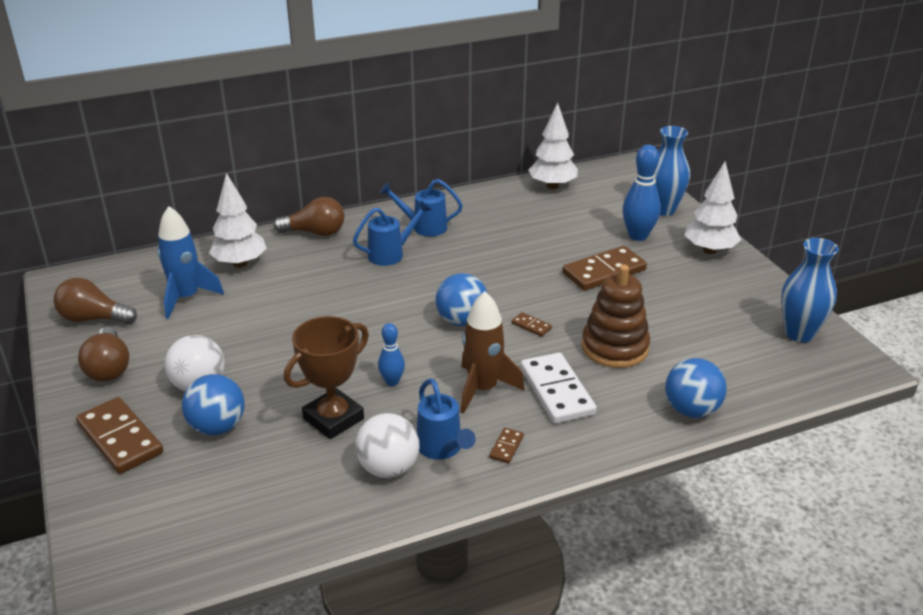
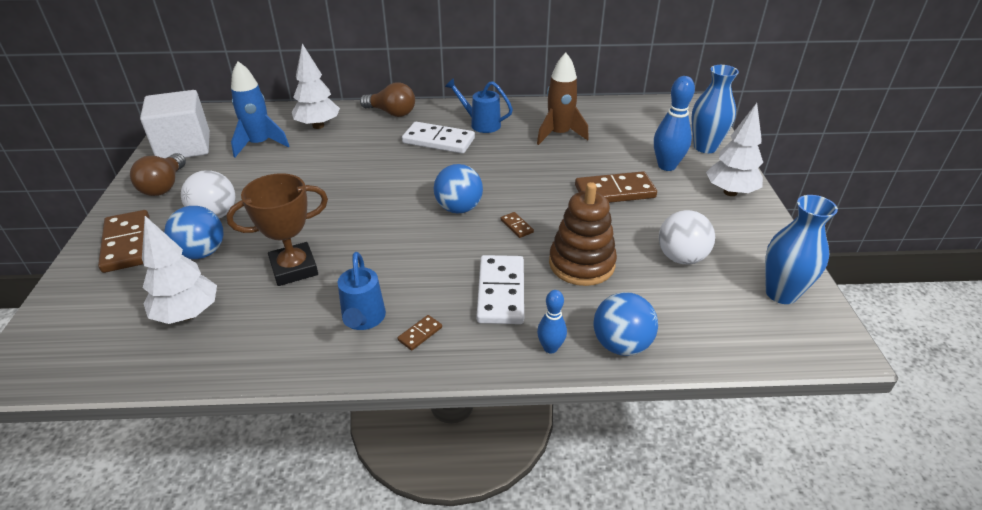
camera: 20 degrees right, 5 degrees up
brown light bulb [53,278,137,325] -> white cube [140,90,210,158]
blue watering can [353,201,431,266] -> white domino [402,122,475,154]
white ball [355,413,420,478] -> white ball moved to [659,210,715,264]
blue bowling pin [378,323,405,386] -> blue bowling pin moved to [537,290,567,353]
brown rocket [461,291,525,414] -> brown rocket moved to [537,53,589,145]
white tree [528,103,578,189] -> white tree moved to [142,216,217,324]

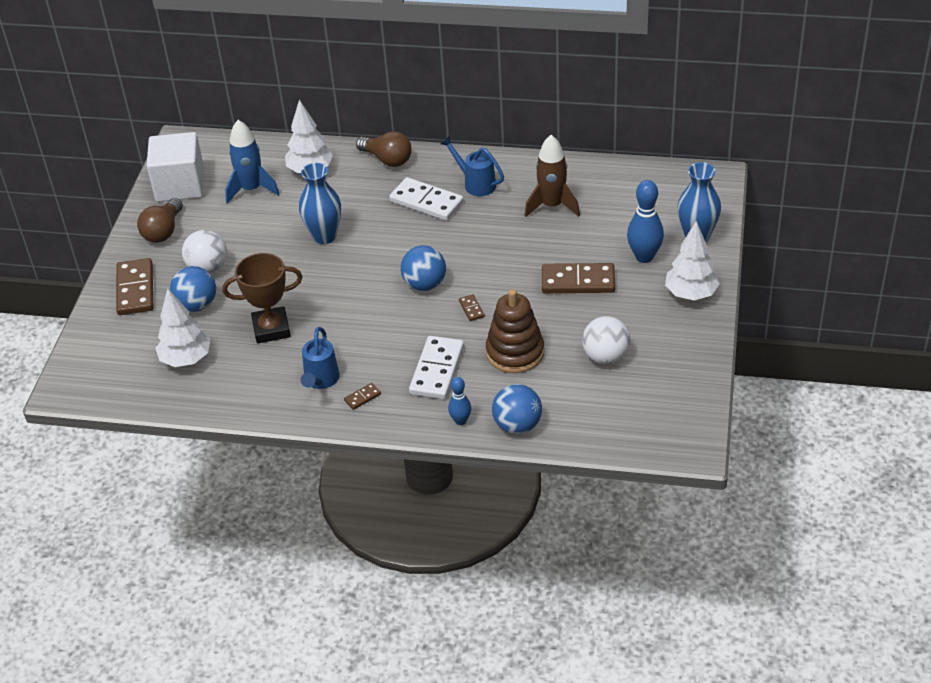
camera: 15 degrees right, 5 degrees up
blue vase [765,195,838,304] -> blue vase moved to [299,163,341,244]

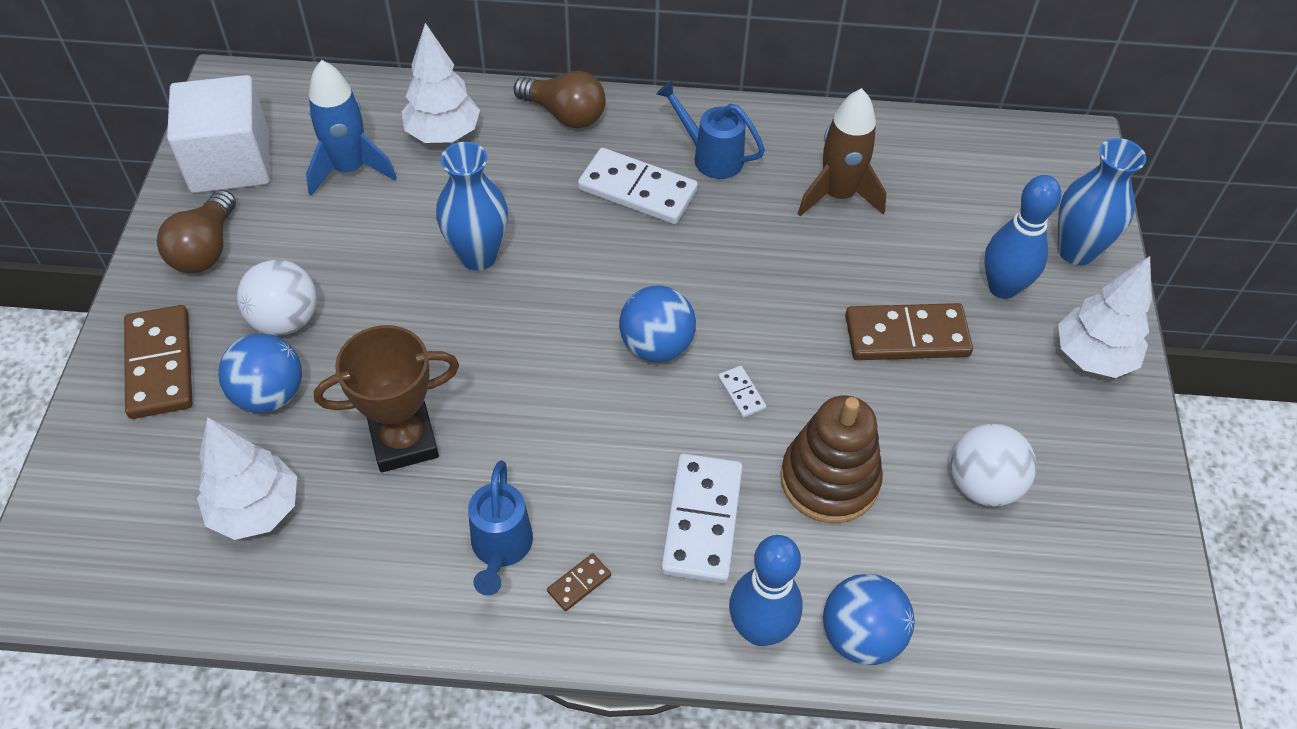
camera: 10 degrees left, 10 degrees up
blue bowling pin [448,377,471,425] -> blue bowling pin [729,535,802,646], size x1.72
brown domino [459,294,484,321] -> white domino [718,366,766,418]

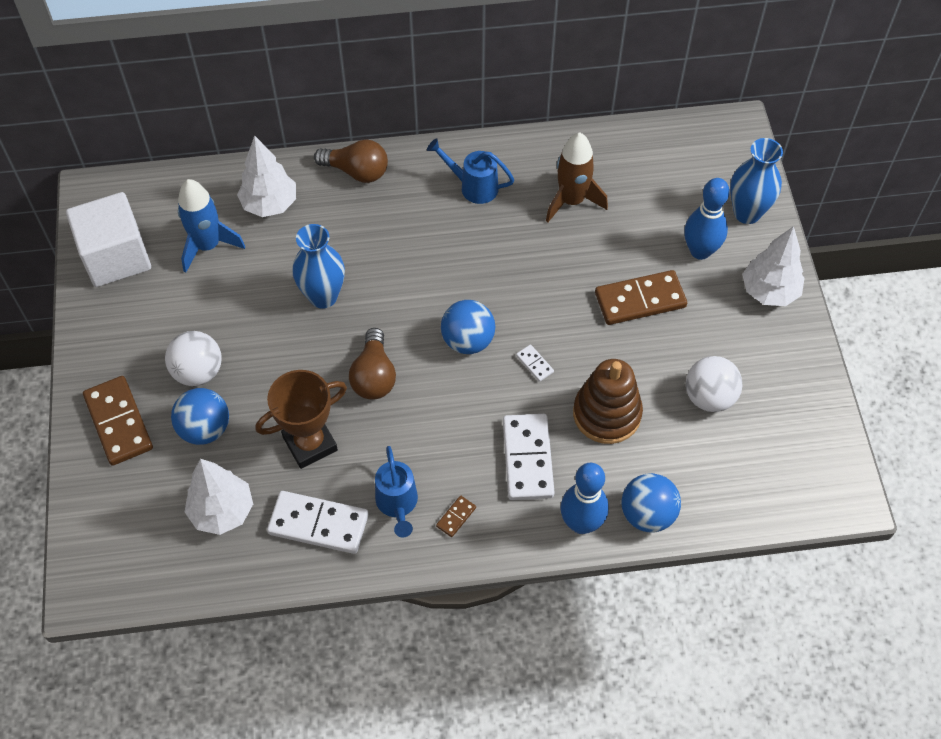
camera: 10 degrees left, 5 degrees up
brown light bulb [157,190,236,273] -> brown light bulb moved to [349,328,396,400]
white domino [578,148,698,224] -> white domino moved to [267,491,368,554]

